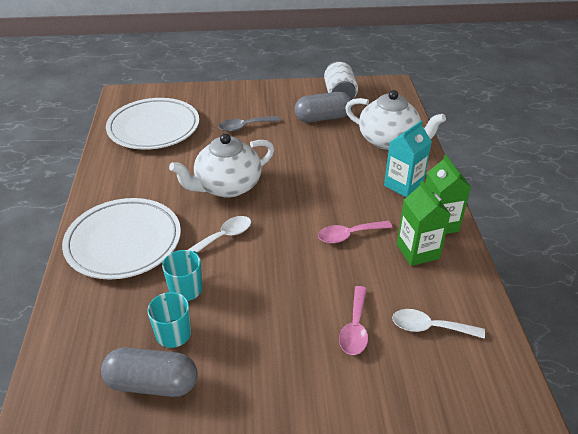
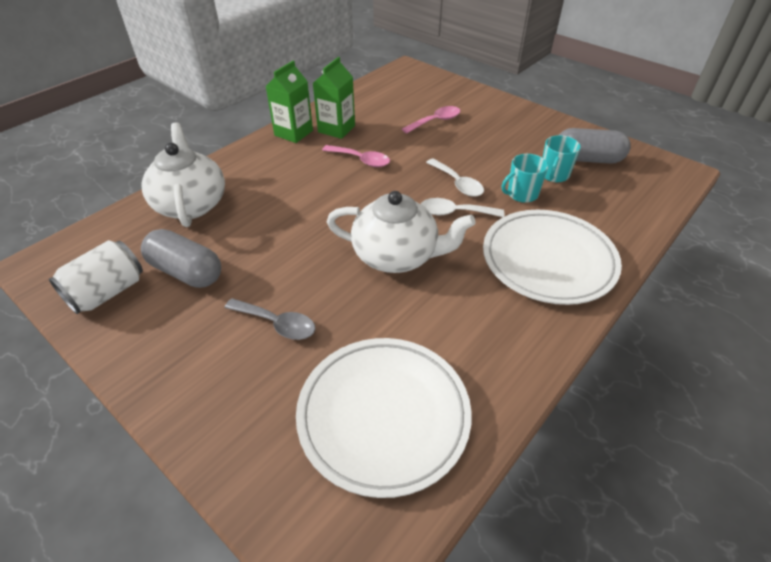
camera: 135 degrees left, 5 degrees up
grey capsule [101,347,198,397] -> grey capsule turned 45 degrees counterclockwise [559,128,631,164]
turquoise carton [384,120,432,197] -> none
white spoon [392,309,485,339] -> white spoon moved to [426,158,484,197]

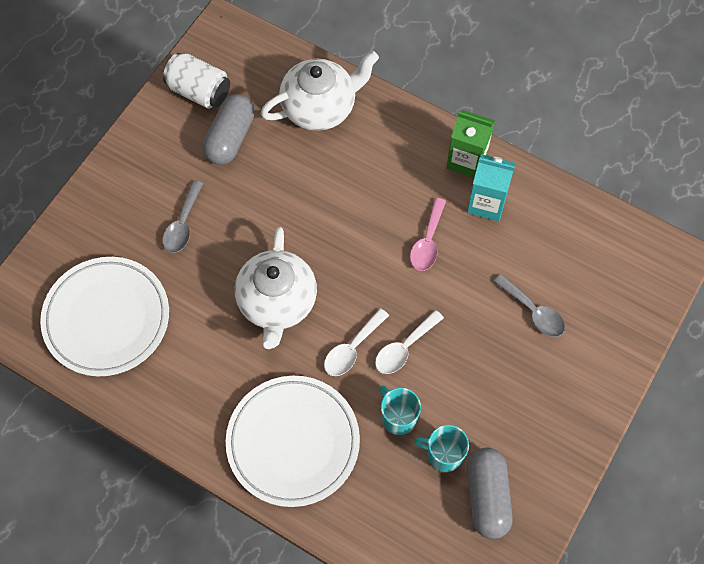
camera: 80 degrees right, 20 degrees up
green carton [313,57,355,139] -> turquoise carton [467,154,515,221]
pink spoon [402,106,460,133] -> grey spoon [493,274,565,337]
white spoon [421,198,504,217] -> white spoon turned 135 degrees counterclockwise [324,308,389,376]

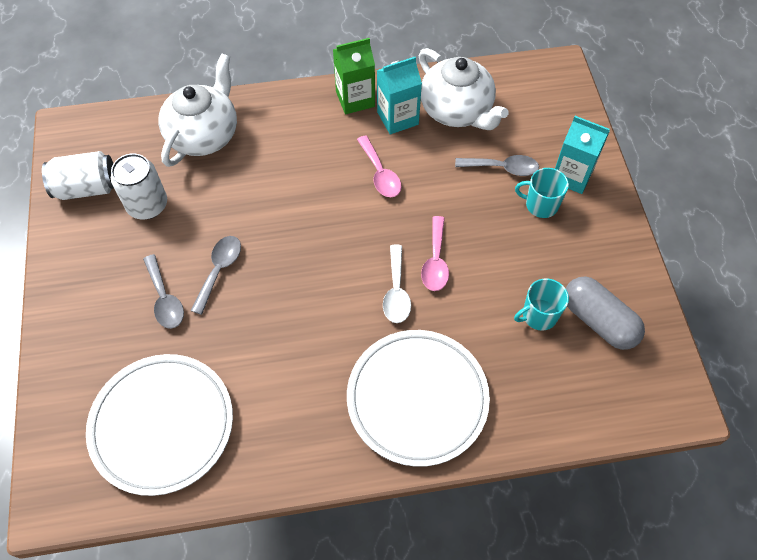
camera: 40 degrees left, 5 degrees down
grey capsule [203,94,255,165] -> white can [111,153,167,220]
white teapot [235,227,317,349] -> white teapot moved to [419,48,508,130]
white spoon [375,310,444,374] -> pink spoon [421,216,449,291]
turquoise mug [380,386,421,435] -> turquoise mug moved to [515,168,569,218]
none -> grey spoon [191,236,241,315]
none -> turquoise carton [555,116,610,194]

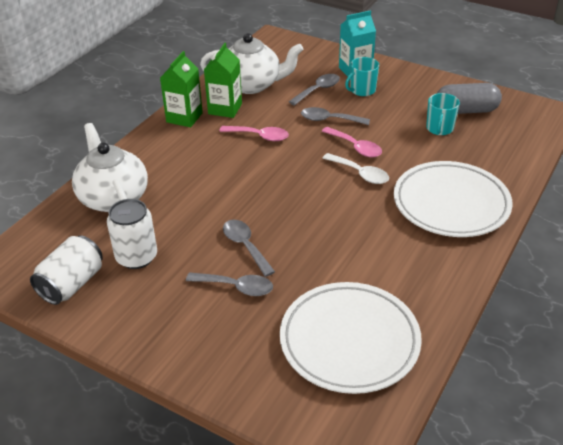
camera: 50 degrees left, 20 degrees down
turquoise carton [377,57,422,135] -> green carton [204,43,242,118]
none -> grey spoon [301,107,370,125]

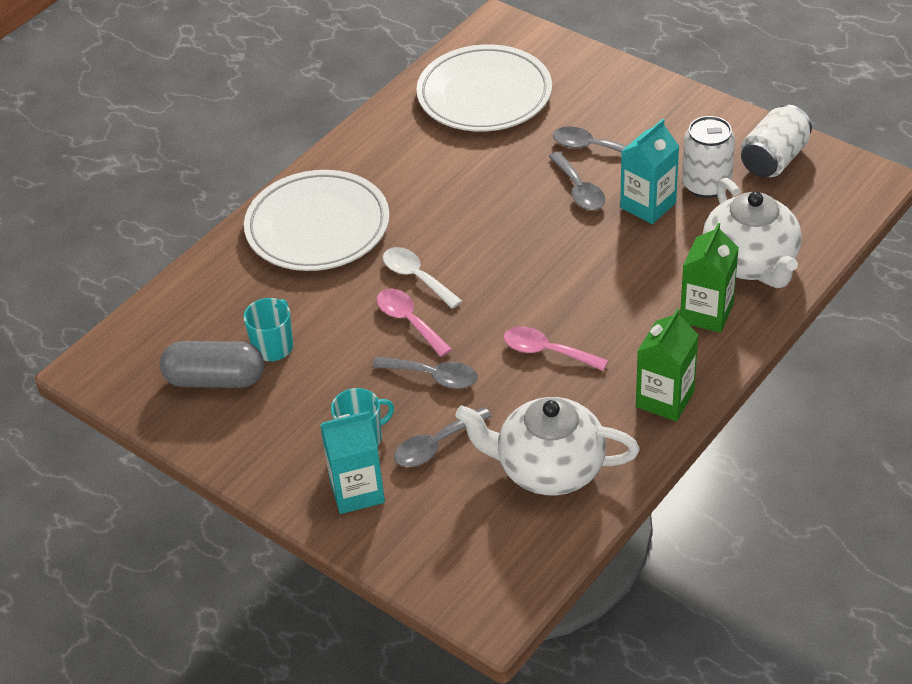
camera: 170 degrees left, 5 degrees up
green carton [204,43,242,118] -> green carton moved to [680,223,739,333]
none -> turquoise carton [620,119,679,224]

